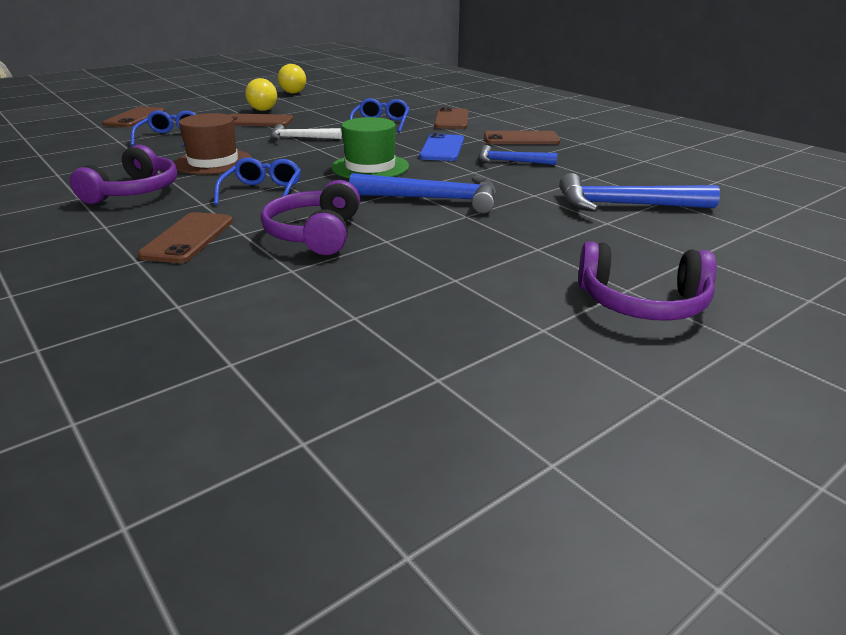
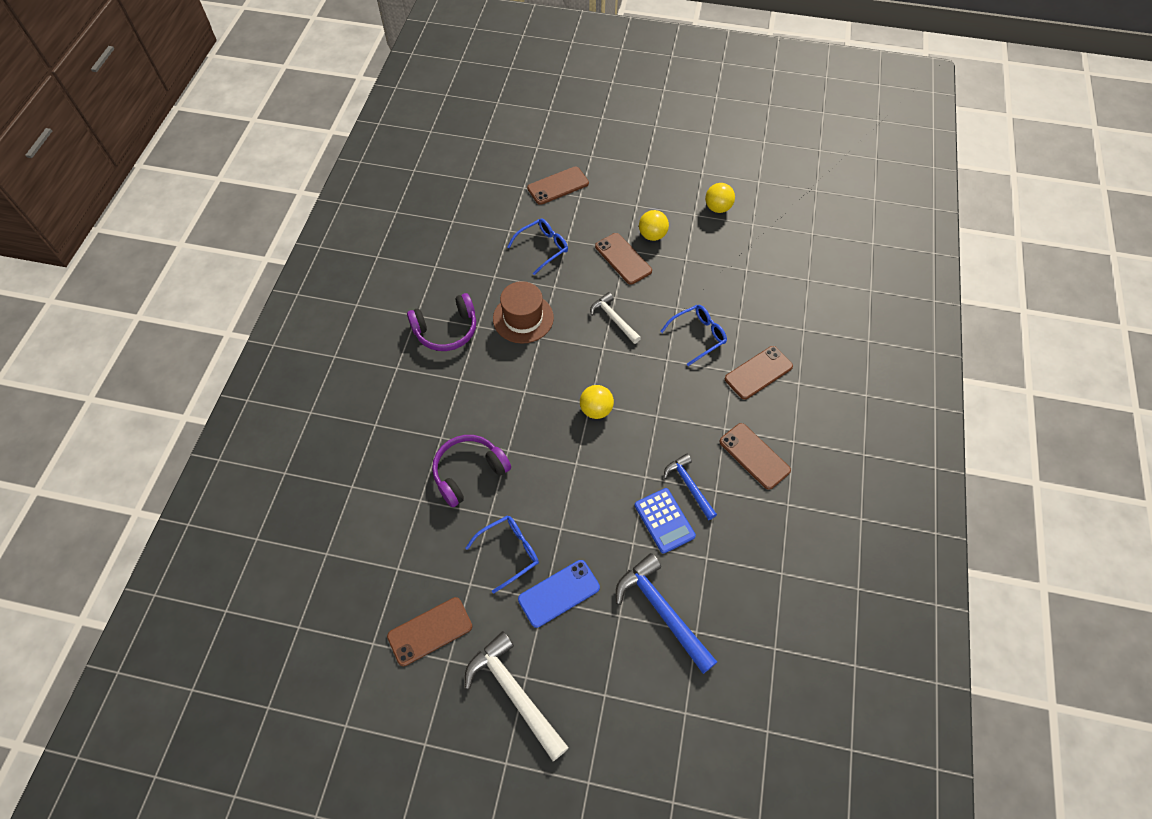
camera: 50 degrees right, 30 degrees up
brown phone [138,212,233,263] -> brown phone moved to [387,597,472,666]
blue glasses [214,157,301,205] -> blue glasses moved to [466,515,539,594]
green hat [331,117,409,178] -> yellow ball [580,385,614,419]
blue hammer [349,173,496,214] -> none
blue phone [419,133,464,161] -> blue phone moved to [518,560,600,628]
purple headphones [578,242,716,321] -> white hammer [465,631,569,761]
none -> blue calculator [635,488,696,554]

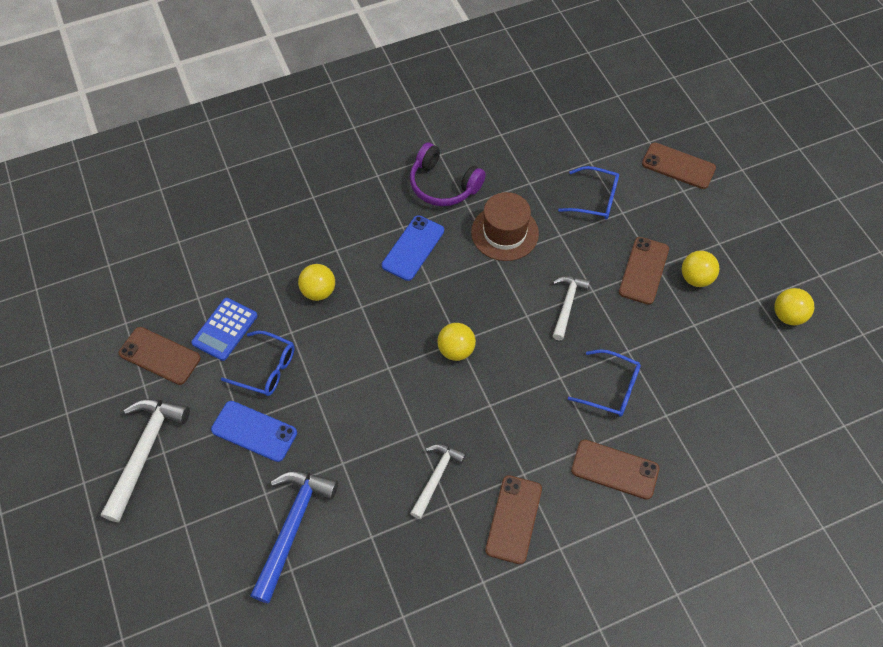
camera: 55 degrees right, 0 degrees up
purple headphones [432,435,511,507] -> yellow ball [298,264,335,301]
blue calculator [635,488,696,554] -> blue calculator moved to [191,298,258,361]
blue hammer [664,454,717,520] -> white hammer [410,444,466,519]
none -> blue phone [382,215,444,281]

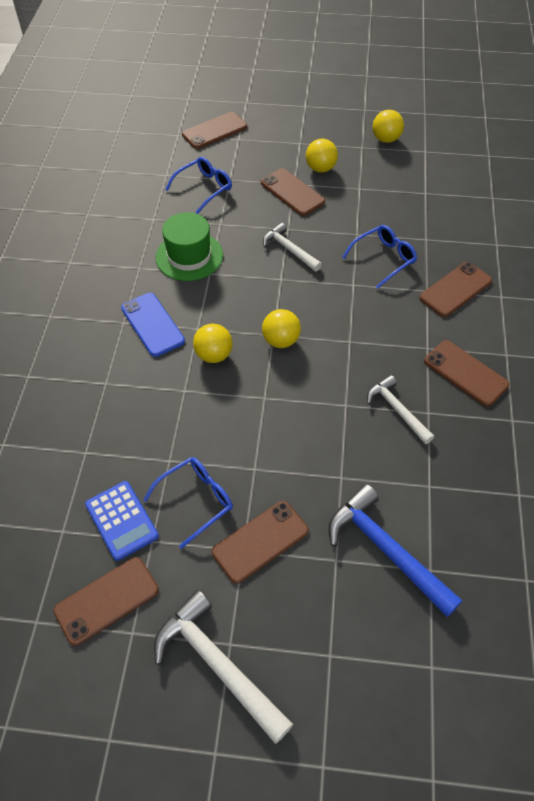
camera: 60 degrees left, 5 degrees down
blue phone [211,401,297,462] -> brown phone [212,501,309,584]
yellow ball [298,264,335,301] -> yellow ball moved to [193,324,233,363]
purple headphones [410,143,486,206] -> none
brown hat [471,192,539,261] -> green hat [155,212,223,281]

